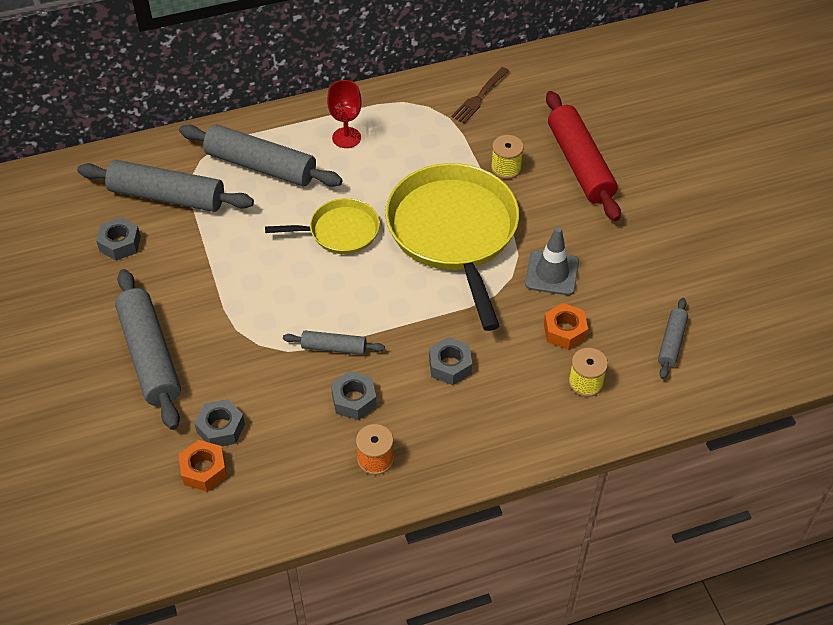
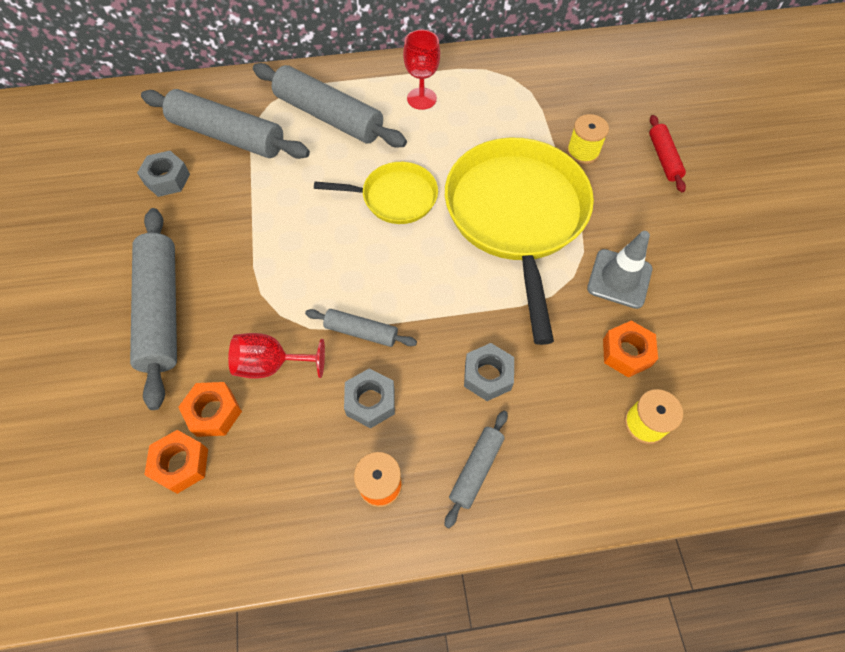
camera: 10 degrees right, 10 degrees up
grey nut [194,399,245,446] -> orange nut [178,382,242,437]
brown fork [451,67,509,123] -> none
red rolling pin [546,91,621,221] -> red rolling pin [649,115,686,192], size x0.51
grey rolling pin [658,298,688,379] -> grey rolling pin moved to [445,411,508,528]
none -> red goblet [228,333,325,379]

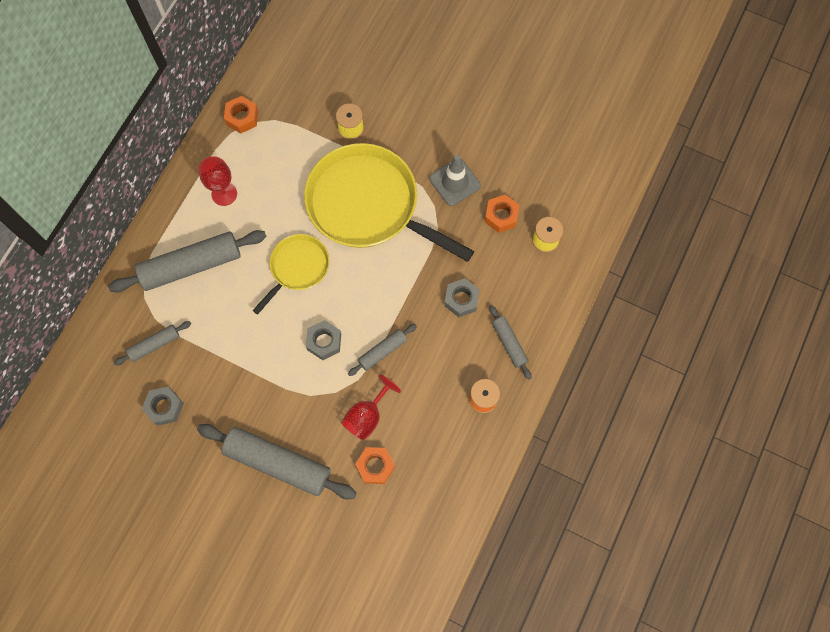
camera: 55 degrees left, 10 degrees up
grey rolling pin [141,89,310,159] -> grey rolling pin [114,321,191,365], size x0.51
orange nut [144,430,208,494] -> orange nut moved to [224,96,258,134]
grey nut [344,368,395,429] -> grey nut moved to [306,320,341,360]
red rolling pin [649,115,686,192] -> none

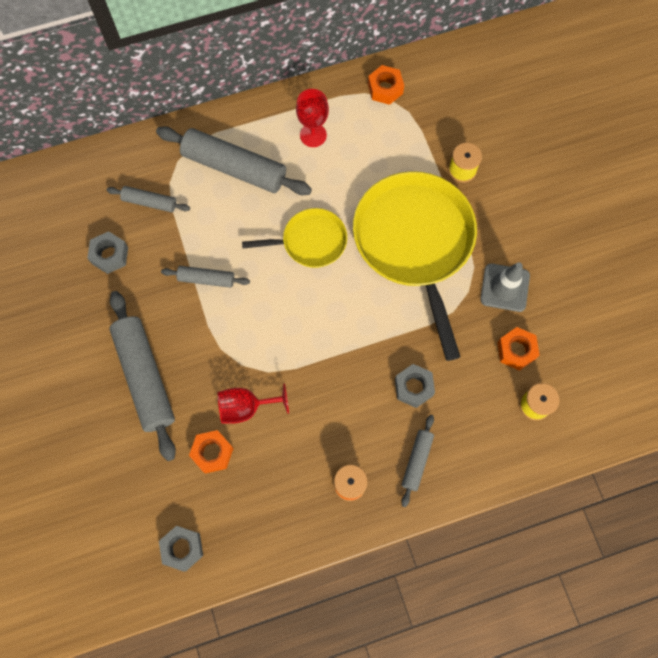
camera: 45 degrees right, 0 degrees up
grey nut [306,320,341,360] -> grey nut moved to [159,526,203,571]
grey rolling pin [348,324,417,376] -> grey rolling pin moved to [161,266,250,288]

